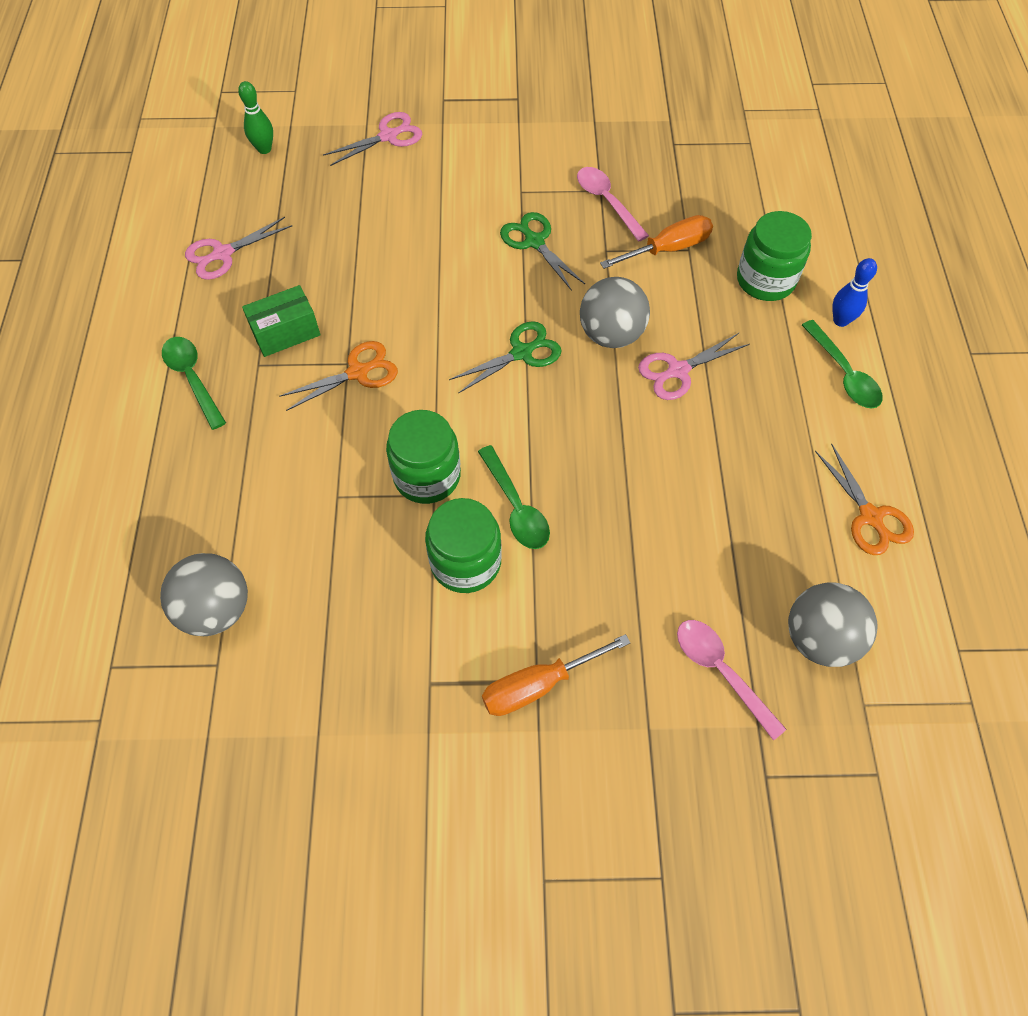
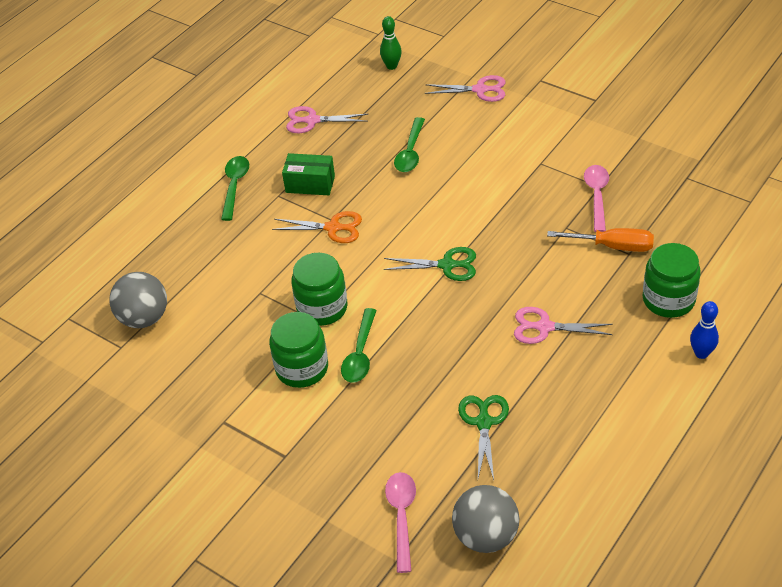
camera: 40 degrees right, 15 degrees down
orange screwdriver [482,634,630,716] -> none
green scissors [500,212,585,291] -> green scissors moved to [458,395,509,480]
grey ball [580,277,650,348] -> none
green spoon [802,320,883,409] -> green spoon moved to [394,117,425,172]
orange scissors [815,443,914,555] -> none

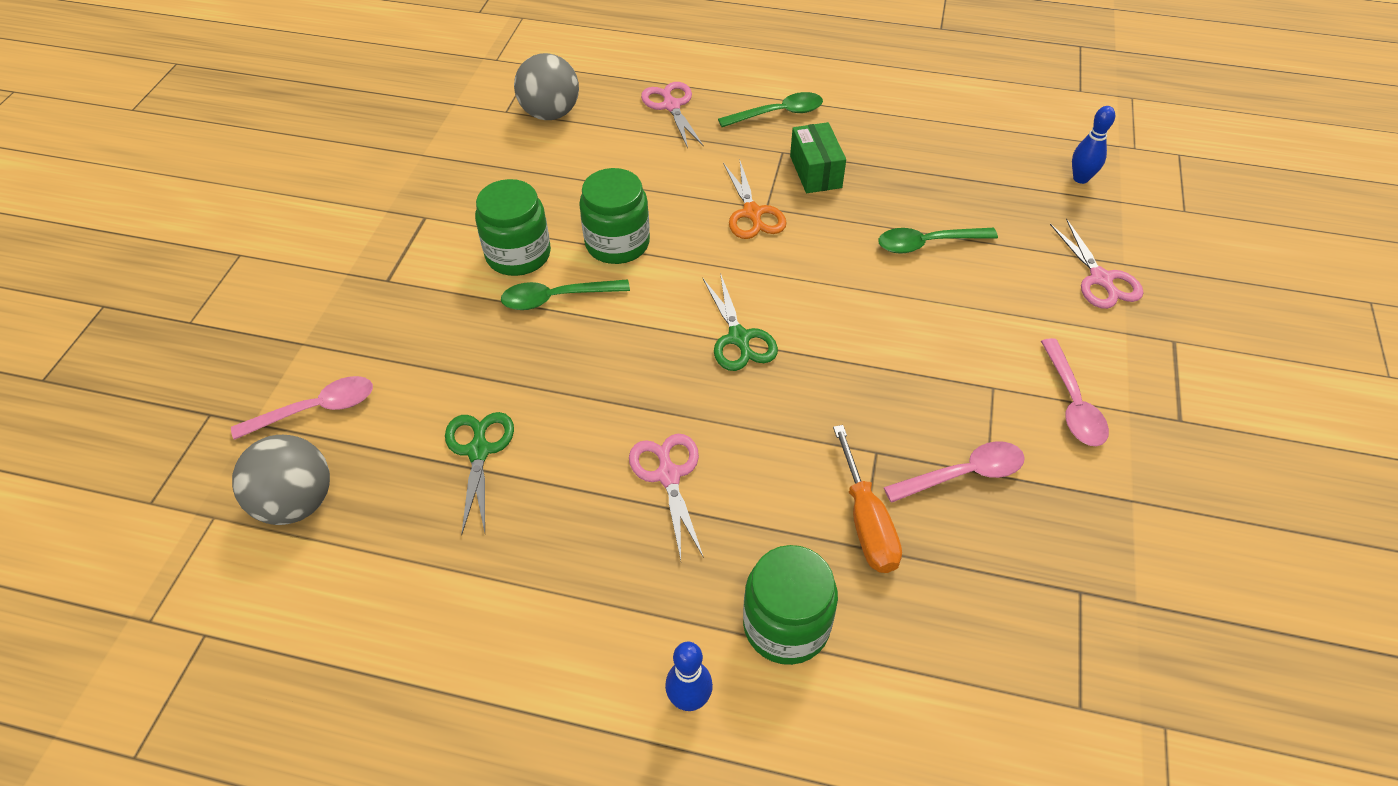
camera: 65 degrees right, 5 degrees up
pink scissors [286,106,368,133] -> pink scissors moved to [641,82,704,148]
green bowling pin [380,16,402,70] -> blue bowling pin [1072,106,1115,184]
green scissors [458,395,509,480] -> green scissors turned 75 degrees counterclockwise [445,412,514,535]
none -> pink spoon [1041,338,1109,446]

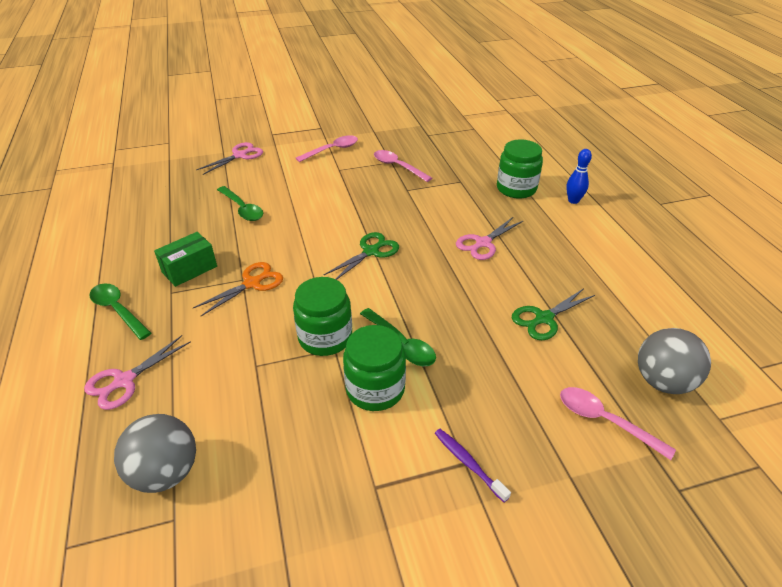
camera: 120 degrees left, 10 degrees down
orange screwdriver [833,425,902,573] -> none
blue bowling pin [1072,106,1115,184] -> none
none -> purple toothbrush [435,429,511,502]

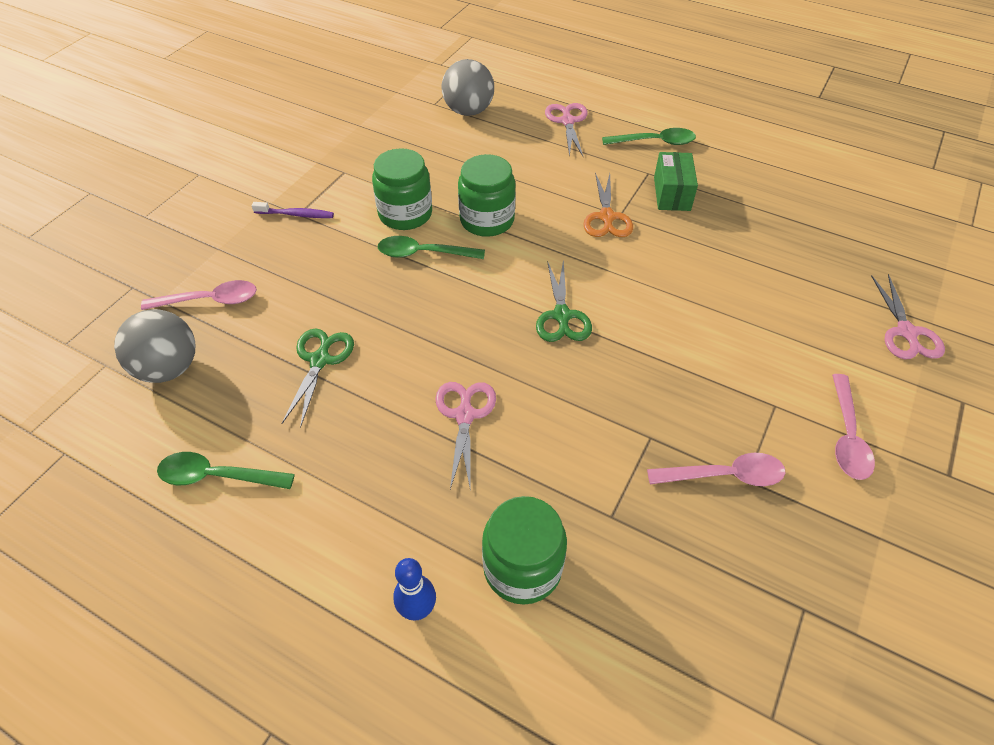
camera: 135 degrees right, 10 degrees up
green spoon [217,186,263,221] -> green spoon moved to [157,452,295,489]

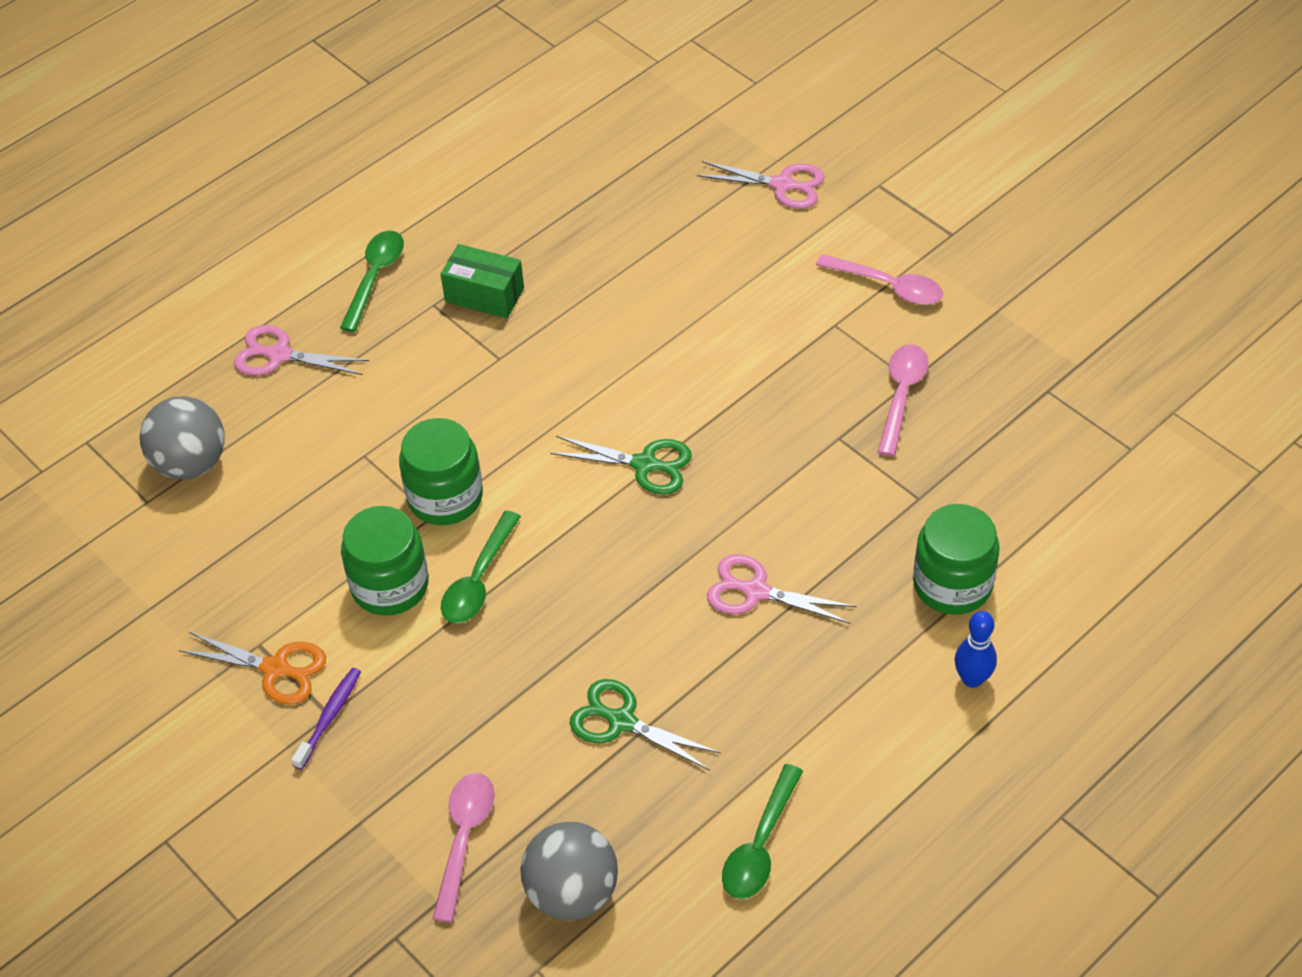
camera: 70 degrees left, 0 degrees up
orange scissors [583,173,633,237] -> orange scissors moved to [179,631,326,705]

